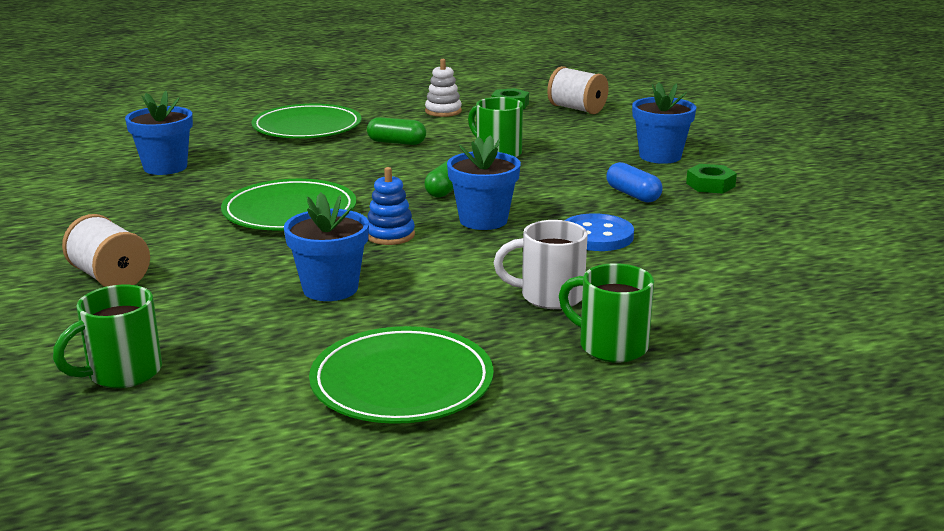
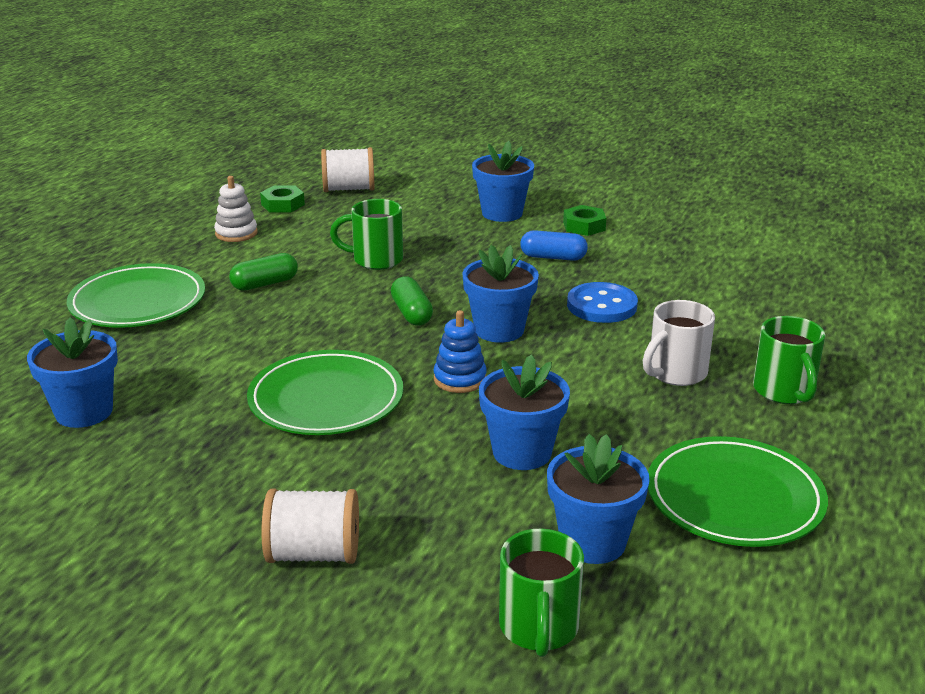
camera: 45 degrees left, 5 degrees up
green mug [559,263,654,363] -> green mug turned 90 degrees counterclockwise [753,316,825,404]
none -> blue flower pot [547,434,650,564]

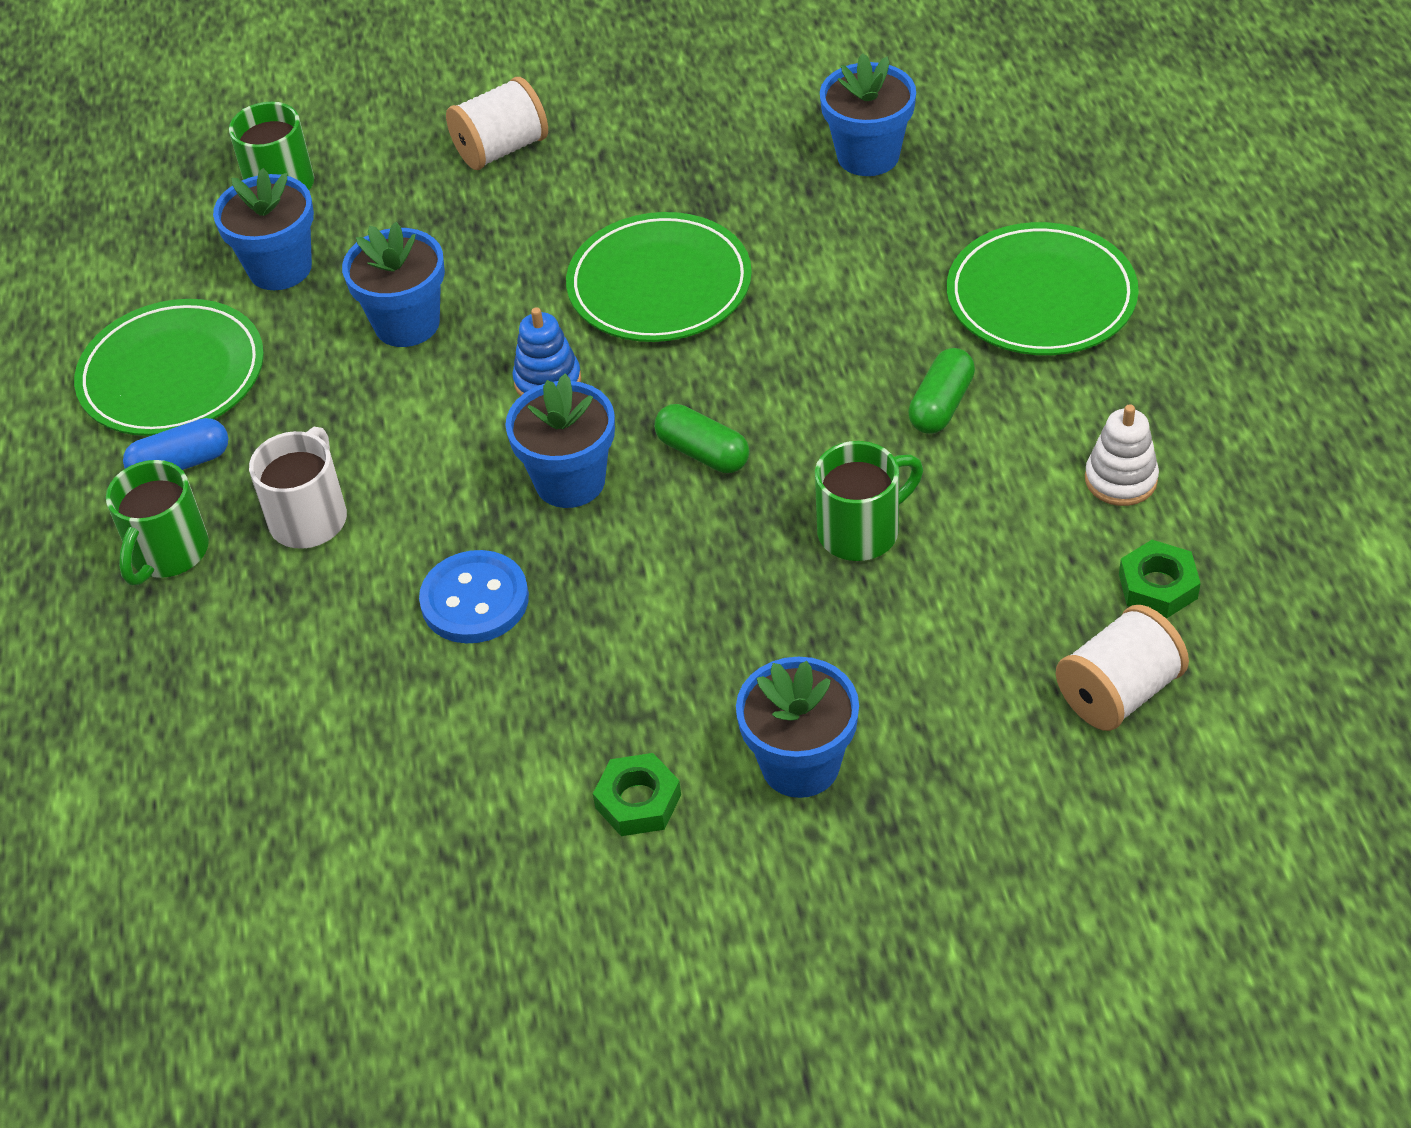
camera: 150 degrees right, 20 degrees up
blue capsule [520,230,588,261] -> blue capsule moved to [123,418,228,470]
green mug [753,316,825,404] -> green mug turned 120 degrees counterclockwise [106,460,209,585]

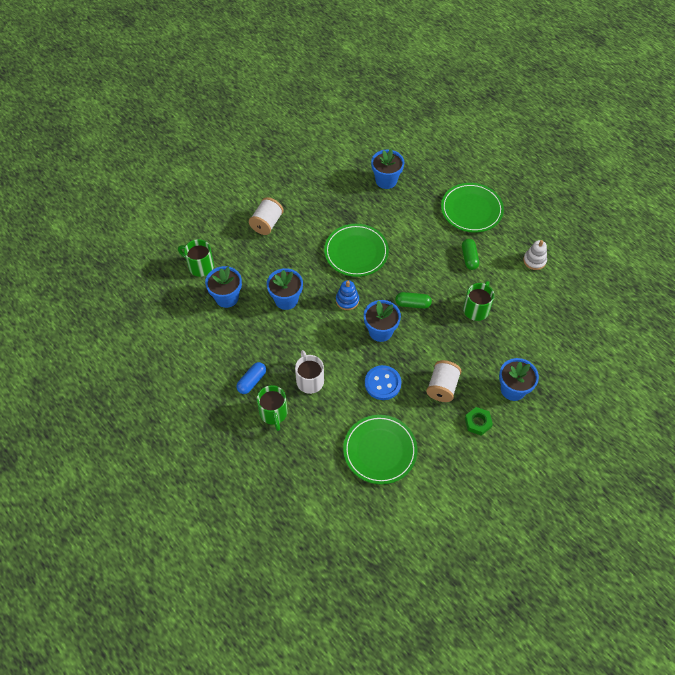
camera: 35 degrees left, 10 degrees up
green plate [74,299,264,436] -> green plate moved to [343,415,417,484]
white spool [1056,605,1189,731] -> white spool moved to [426,360,462,402]
green nut [1119,540,1201,618] -> none

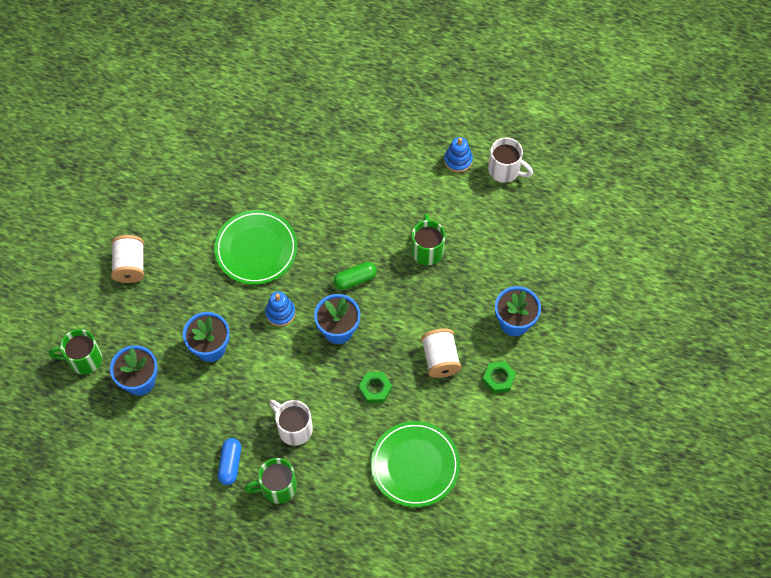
camera: 30 degrees left, 5 degrees up
green mug [257,385,288,431] -> green mug turned 120 degrees clockwise [244,458,297,504]
blue button [365,365,401,400] -> green nut [358,372,392,403]
blue flower pot [371,149,404,189] -> none
green plate [441,183,504,233] -> none
green capsule [462,239,479,270] -> none
white stacking toy [523,240,547,270] -> blue stacking toy [444,137,473,172]
none -> white mug [488,137,533,183]

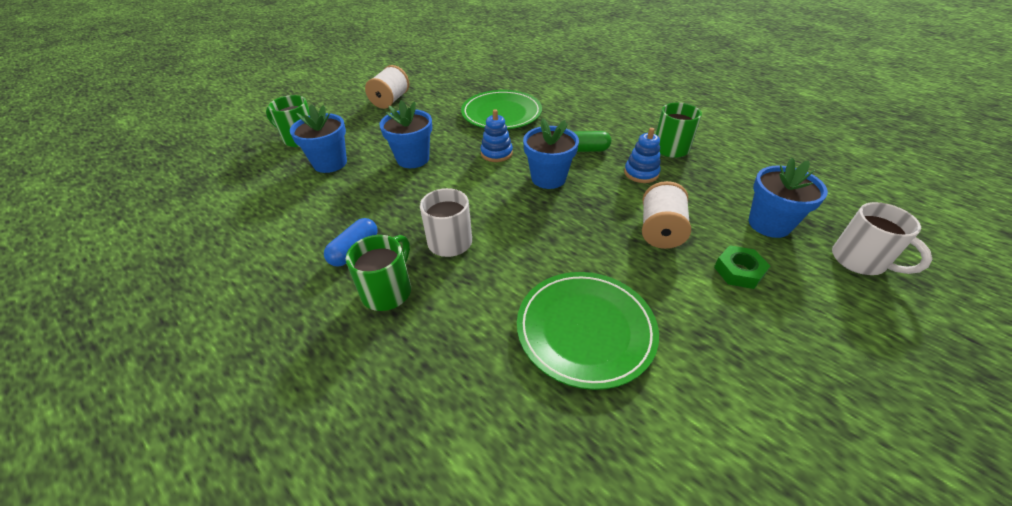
camera: 25 degrees right, 20 degrees down
green mug [244,458,297,504] -> green mug turned 105 degrees clockwise [346,235,411,311]
green nut [358,372,392,403] -> none
blue stacking toy [444,137,473,172] -> blue stacking toy moved to [624,128,661,183]
white mug [488,137,533,183] -> white mug moved to [832,202,932,275]

